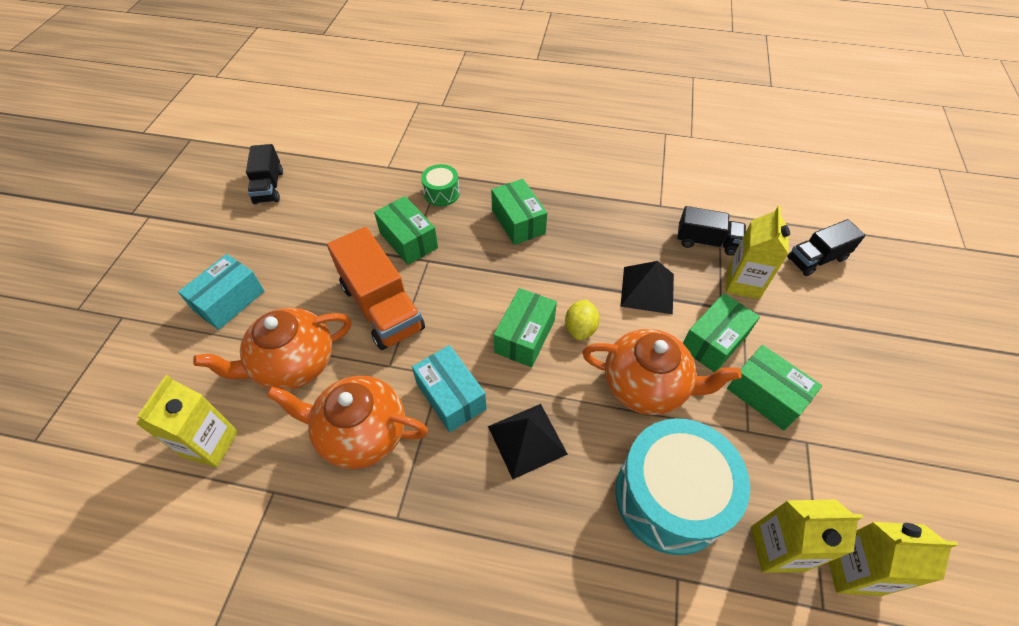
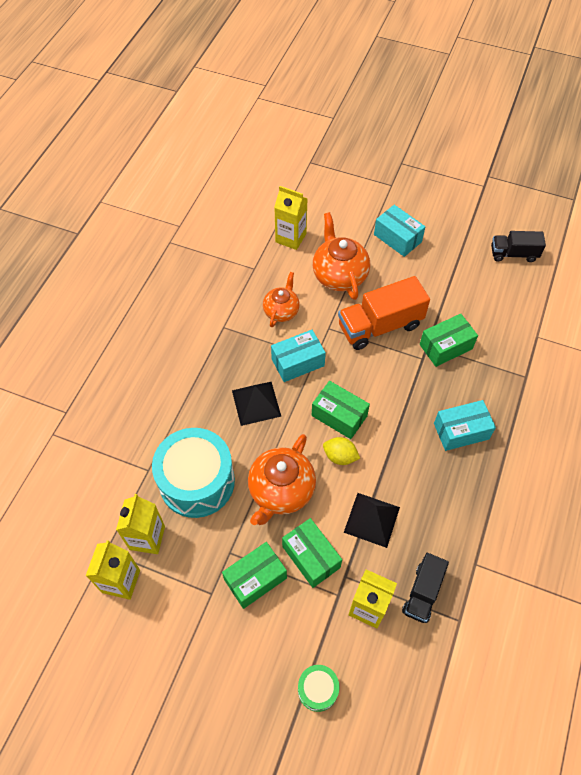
camera: 100 degrees right, 5 degrees up
orange teapot [266,375,428,469] -> orange teapot [263,272,300,327], size x0.63
green drum [421,164,460,206] -> green drum moved to [298,665,340,712]
green box [491,179,547,245] -> turquoise box [434,400,496,451]
black truck [787,219,865,276] -> none

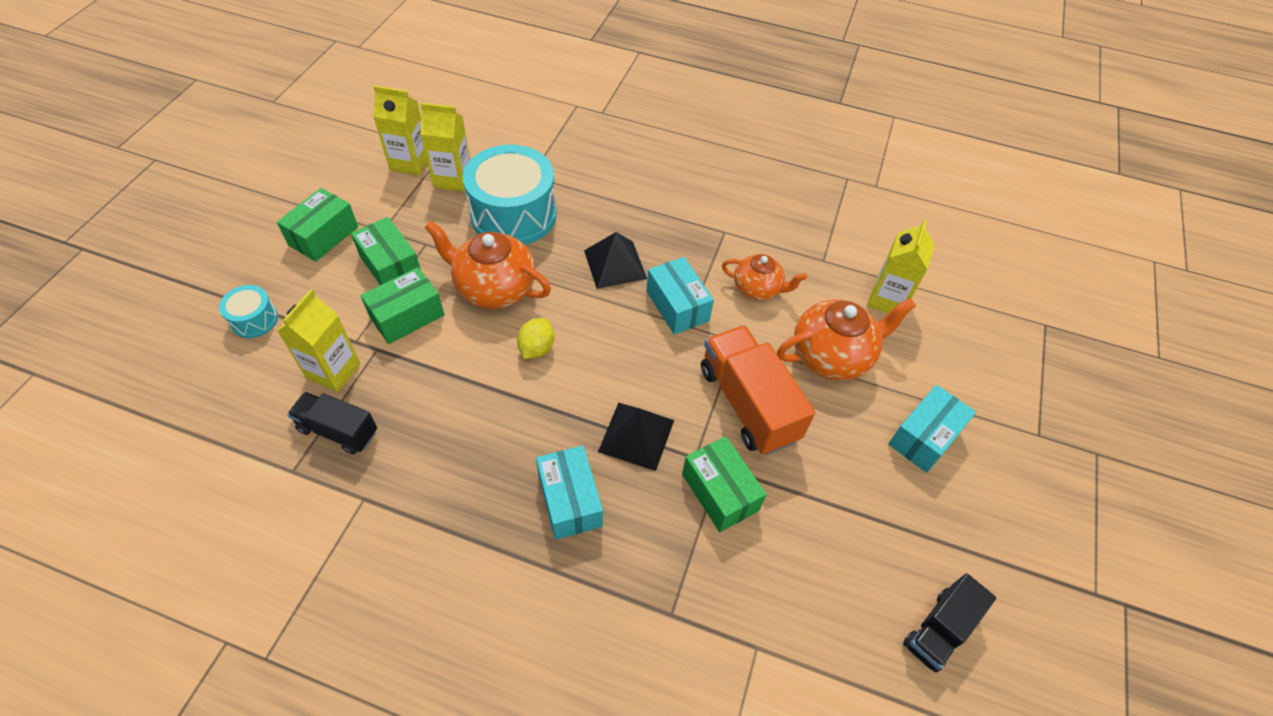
camera: 85 degrees right, 5 degrees down
green drum [298,665,340,712] -> turquoise drum [219,285,278,338]
green box [312,381,370,439] -> green box moved to [277,188,358,262]
black pyramid [344,493,400,548] -> black pyramid moved to [598,403,674,471]
black truck [491,231,546,262] -> black truck turned 135 degrees counterclockwise [903,573,996,673]

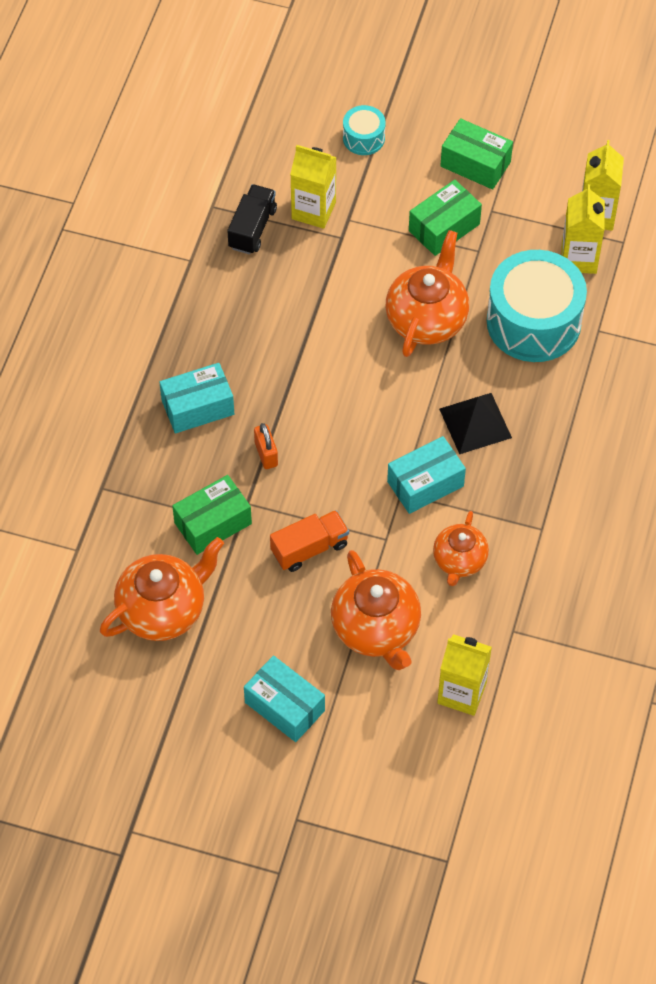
camera: 90 degrees right, 5 degrees up
green box [360,267,445,344] -> none
yellow lemon [517,318,555,359] -> none
black pyramid [598,403,674,471] -> orange padlock [254,423,278,469]
orange truck [701,325,815,455] -> orange truck [270,510,349,572], size x0.61
black truck [903,573,996,673] -> none
none -> orange teapot [100,537,224,641]

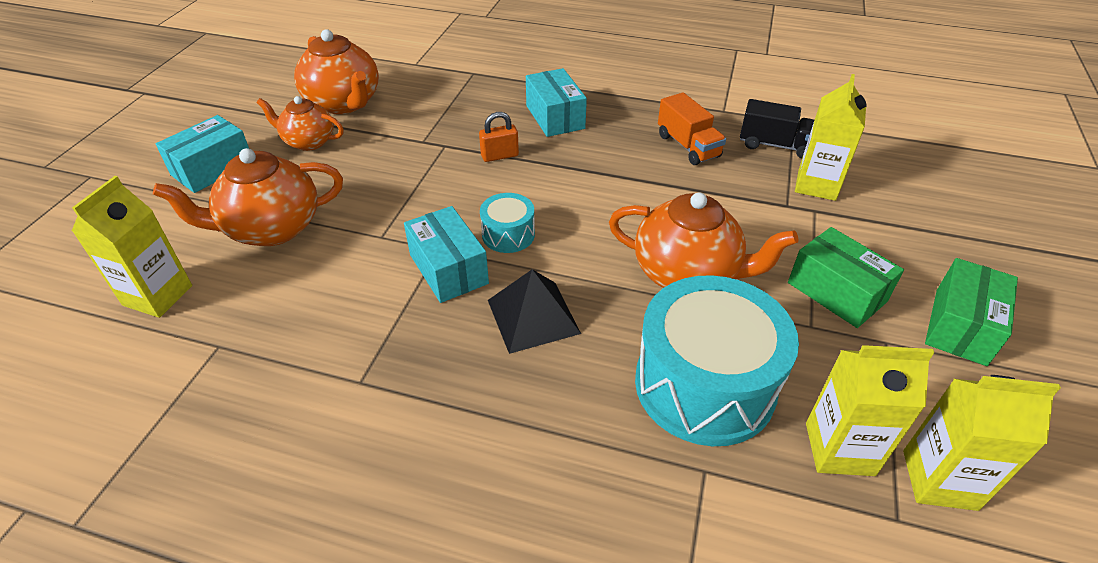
camera: 90 degrees right, 15 degrees down
green box [172,475,252,555] -> none
orange truck [270,510,349,572] -> orange truck moved to [658,93,726,165]
turquoise drum [343,105,385,155] -> turquoise drum moved to [480,193,535,253]
orange teapot [433,511,489,586] -> orange teapot moved to [256,96,344,151]

